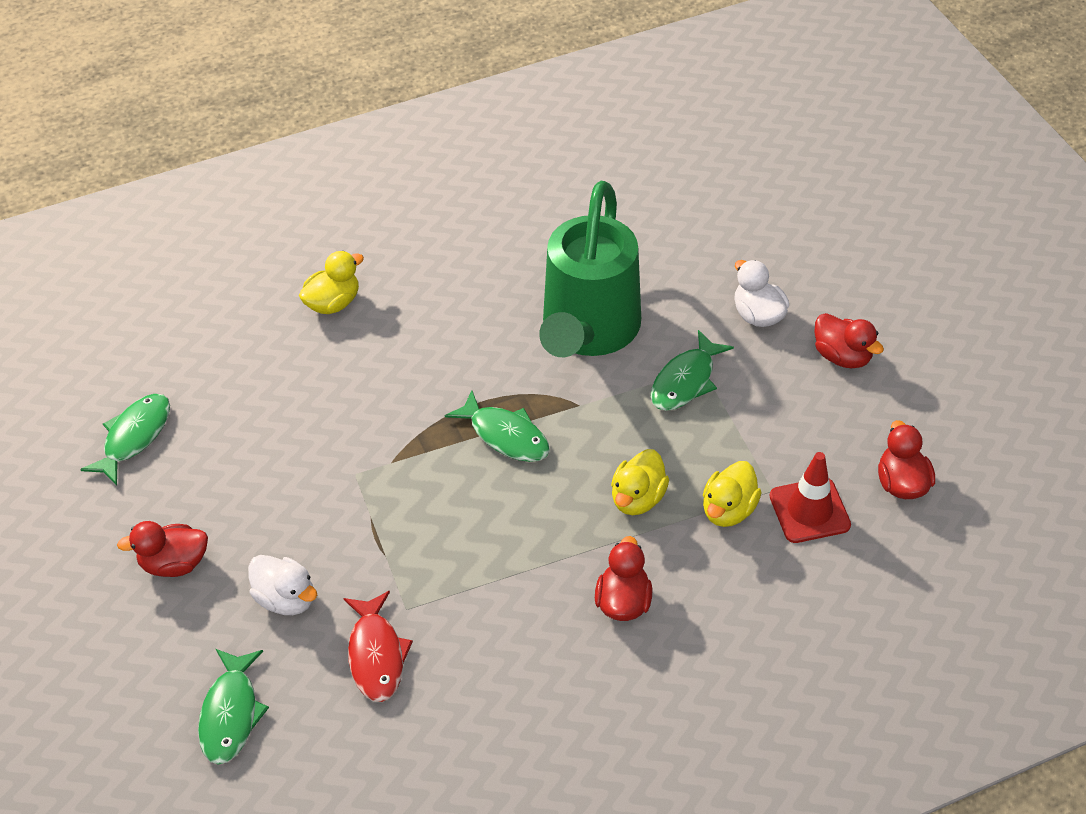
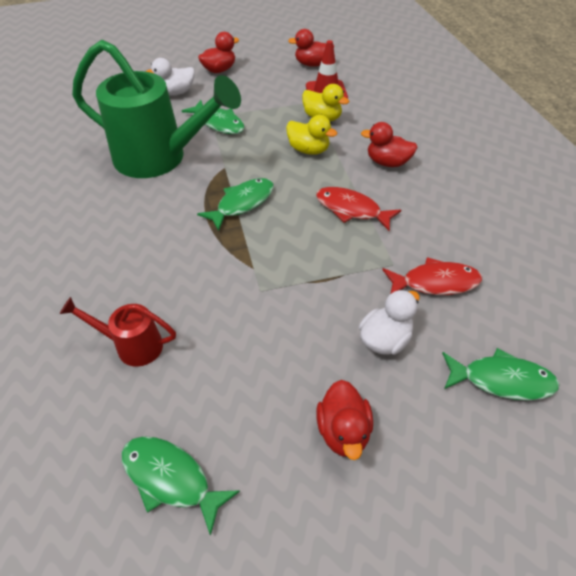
camera: 85 degrees left, 0 degrees up
yellow duck [299,251,364,314] -> none
none -> red watering can [60,297,176,367]
none -> red fish [316,187,401,231]

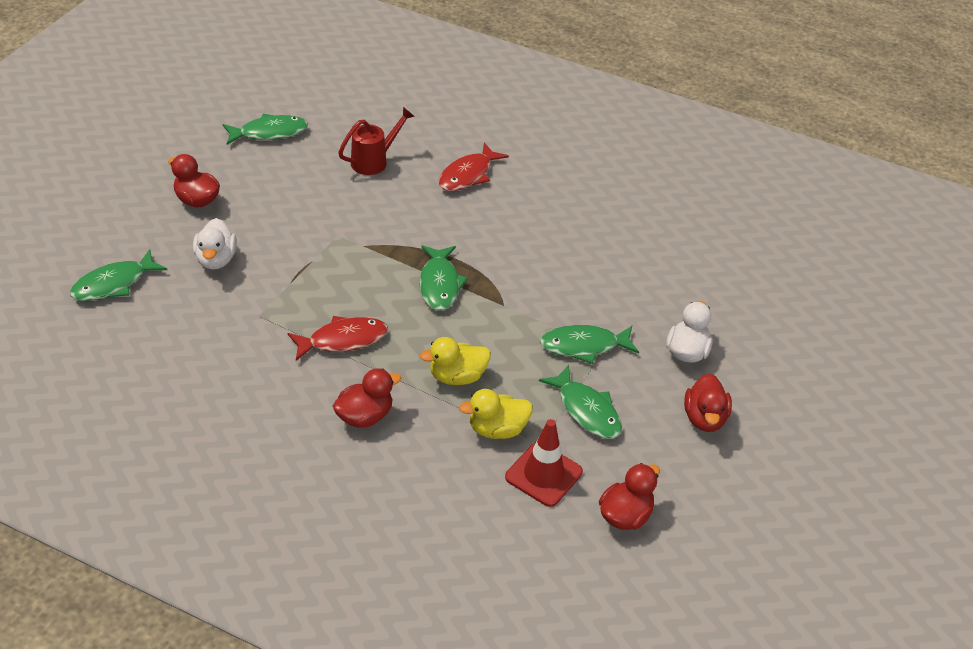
camera: 130 degrees right, 5 degrees down
green watering can [72,40,241,178] -> none
red fish [382,257,482,295] -> red fish moved to [438,143,509,191]
none -> green fish [539,365,622,439]

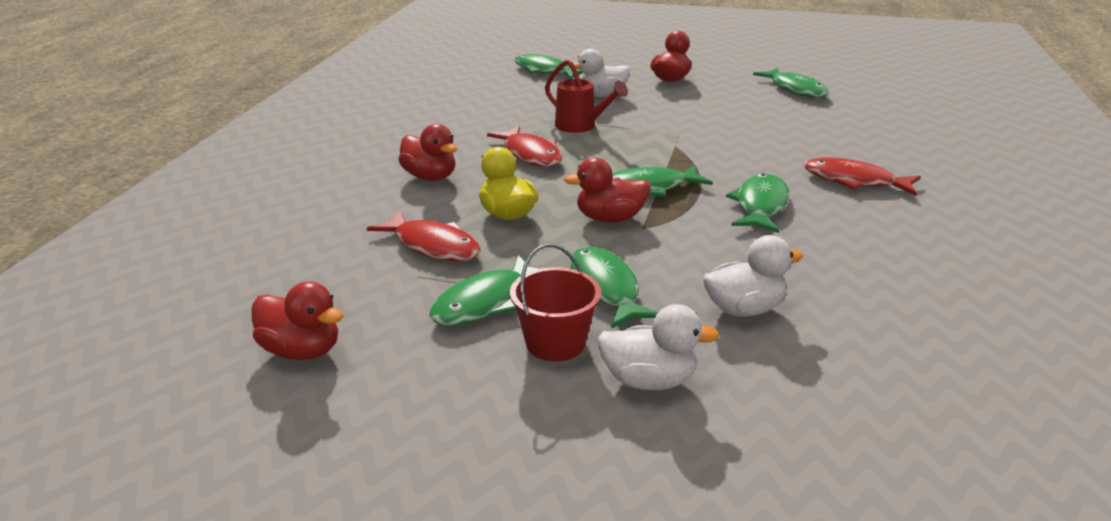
camera: 80 degrees right, 15 degrees down
red watering can [338,107,415,175] -> red watering can moved to [545,60,628,133]
yellow duck [459,389,533,439] -> red fish [366,211,481,261]
red traffic cone [505,419,583,507] -> none
red duck [684,373,732,432] -> red duck moved to [564,158,651,222]
none -> red bucket [510,244,601,362]
none -> white duck [703,235,803,317]
none -> green fish [726,173,789,233]

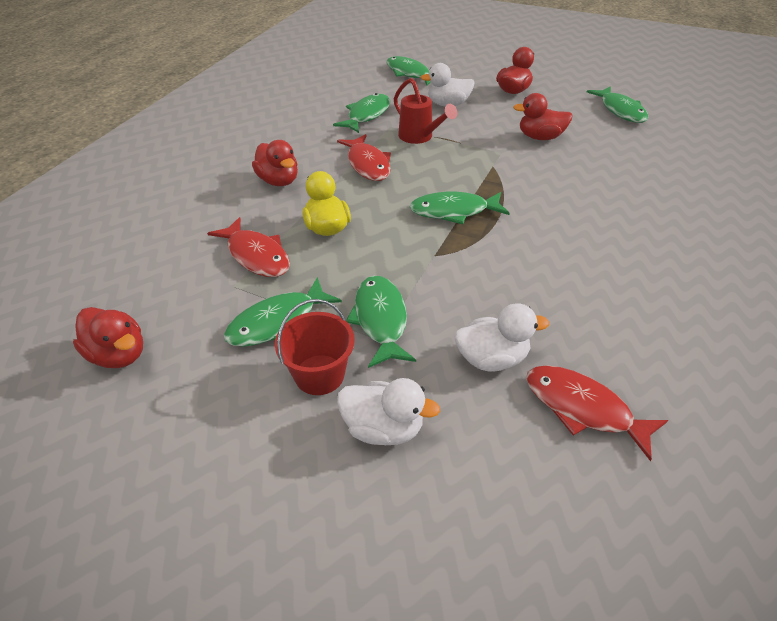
camera: 10 degrees right, 15 degrees up
red duck [564,158,651,222] -> red duck moved to [513,93,573,140]
green fish [726,173,789,233] -> green fish moved to [333,93,390,133]
red fish [804,157,921,196] -> red fish moved to [526,365,668,461]

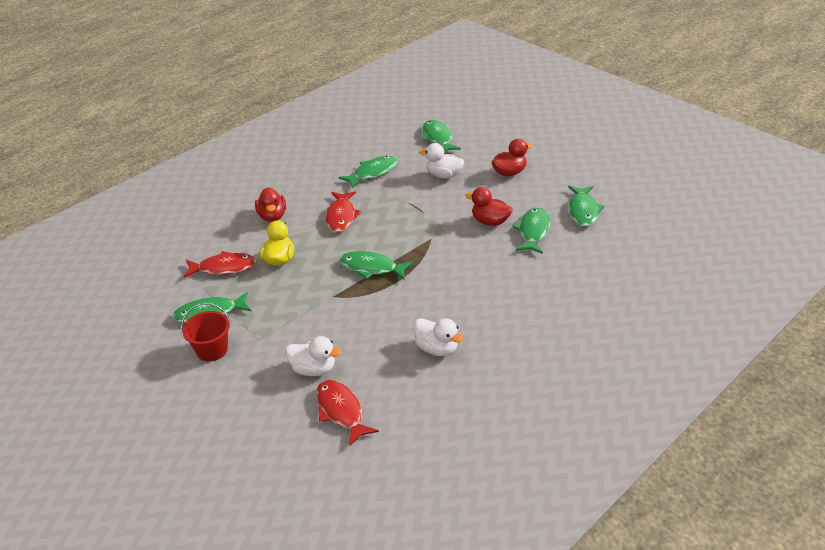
camera: 25 degrees right, 5 degrees down
red duck [73,307,143,368] -> none
red fish [207,217,290,277] -> red fish turned 75 degrees counterclockwise [183,251,257,278]
white duck [337,378,440,445] -> white duck moved to [414,318,464,356]
green fish [346,276,416,368] -> green fish moved to [513,207,550,254]
red watering can [394,78,457,144] -> none

